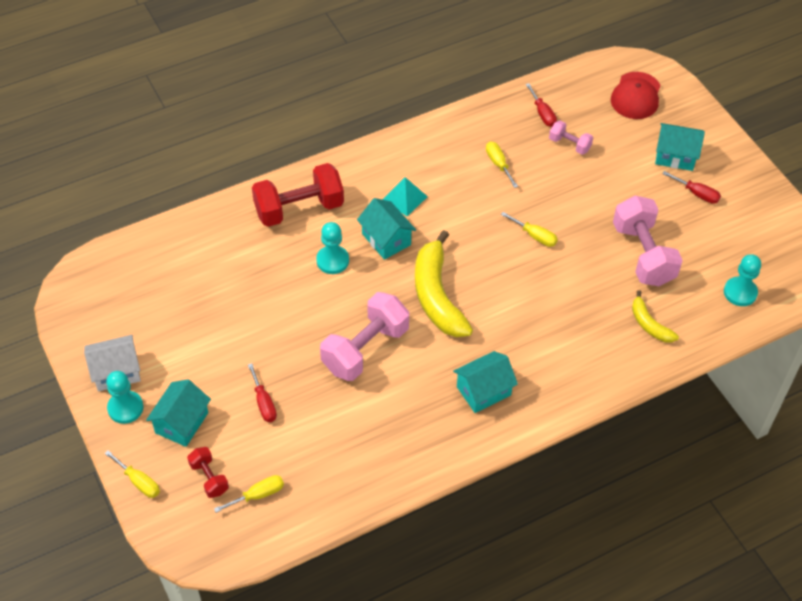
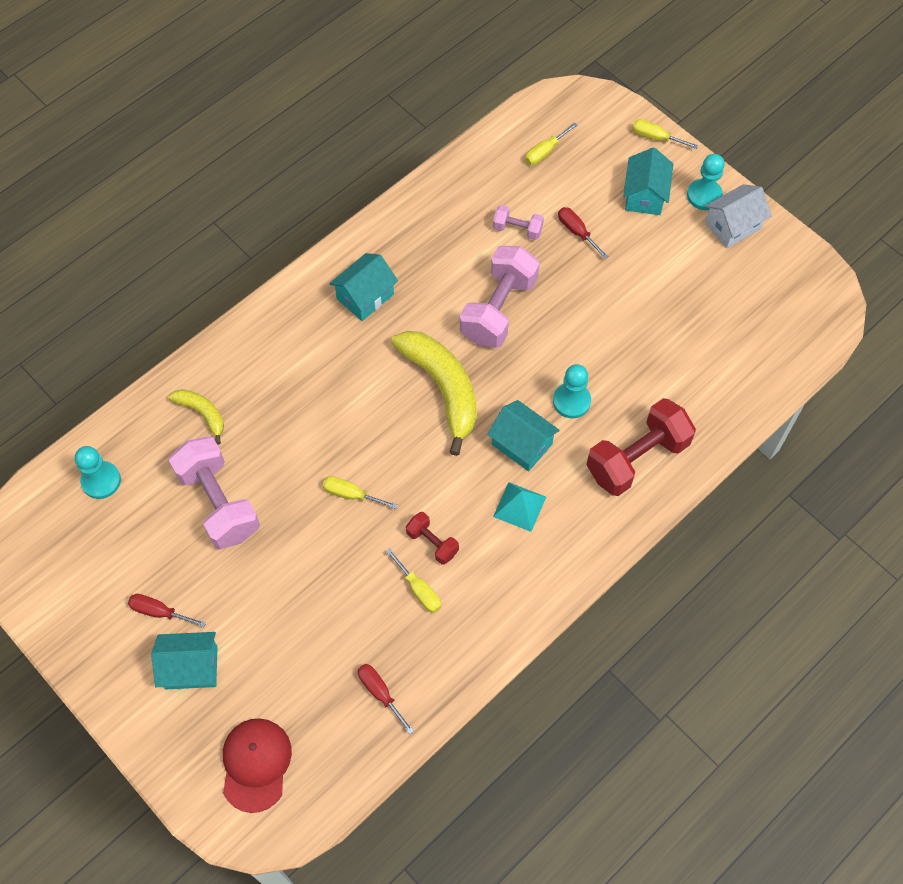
camera: 165 degrees right, 10 degrees up
red dumbbell [187,447,229,498] -> red dumbbell moved to [406,512,459,565]
pink dumbbell [549,120,593,155] -> pink dumbbell moved to [493,205,544,240]

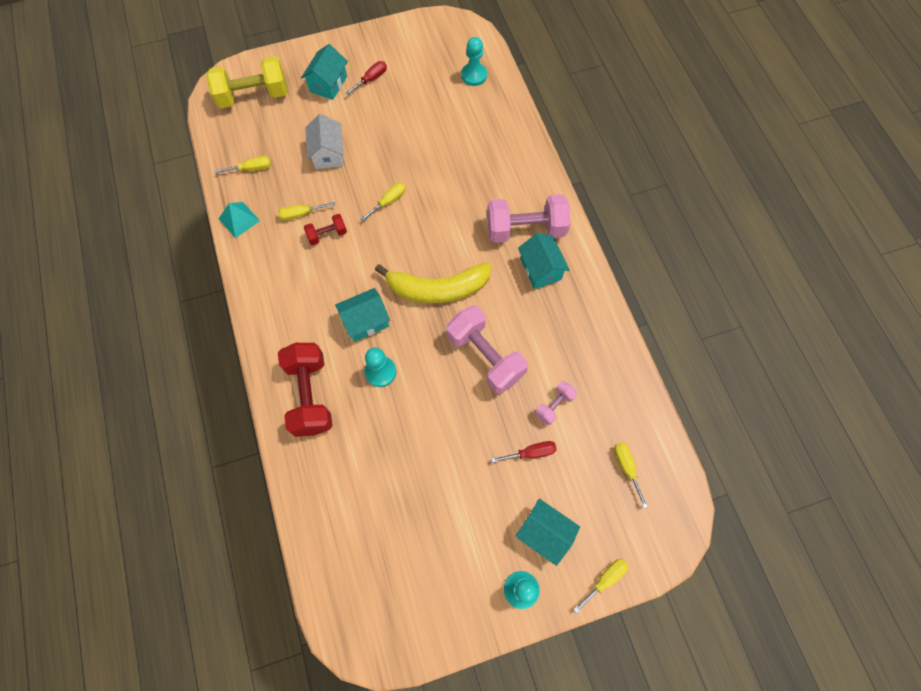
camera: 115 degrees right, 5 degrees up
yellow banana [168,389,224,445] -> none
pink dumbbell [169,436,260,549] -> pink dumbbell moved to [487,194,571,243]
red cap [223,718,292,813] -> yellow dumbbell [206,56,288,108]
red screwdriver [358,664,414,734] -> yellow screwdriver [215,156,271,173]
turquoise pyramid [493,482,546,532] -> turquoise pyramid moved to [219,202,260,238]
white house [705,184,772,248] -> white house moved to [305,114,343,169]

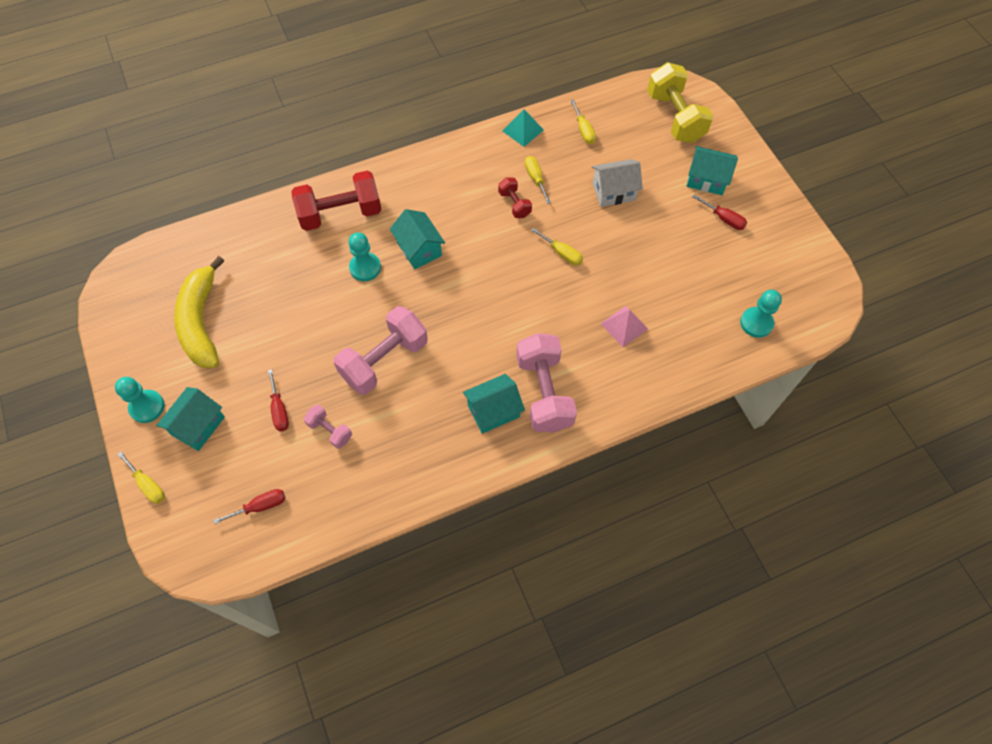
camera: 85 degrees right, 5 degrees down
yellow banana [375,263,492,303] -> yellow banana moved to [174,256,224,368]
yellow screwdriver [614,442,648,508] -> red screwdriver [213,489,285,524]
none -> pink pyramid [601,306,648,347]

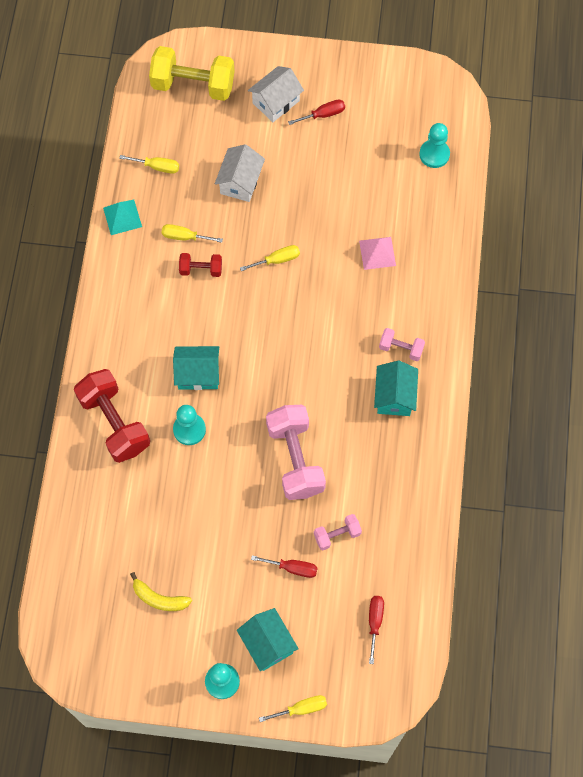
camera: 60 degrees left, 5 degrees up
yellow banana [174,256,224,368] -> yellow banana [130,572,192,611], size x0.52
red dumbbell [291,170,382,231] -> red dumbbell turned 45 degrees counterclockwise [74,369,150,463]
pink dumbbell [517,333,577,432] -> pink dumbbell [379,328,425,361], size x0.50
turquoise house [687,146,738,195] -> white house [248,66,304,122]

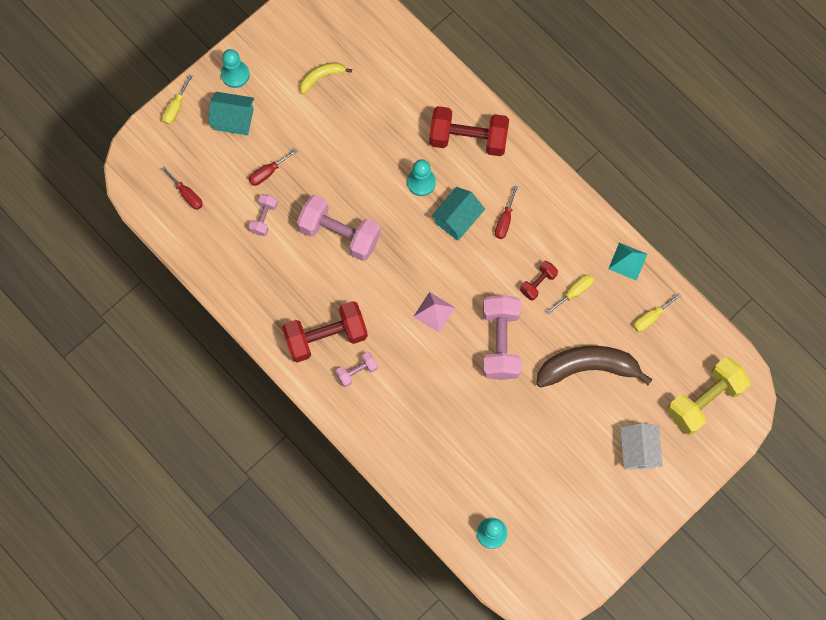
camera: 130 degrees right, 5 degrees up
white house [215,144,265,202] -> brown banana [536,346,653,387]
yellow screwdriver [240,245,300,271] -> pink dumbbell [483,295,521,380]
red screwdriver [288,99,345,125] -> red screwdriver moved to [495,186,518,239]
pink pyramid [359,237,396,270] -> pink pyramid moved to [413,292,455,332]
turquoise house [374,361,418,416] -> red dumbbell [282,301,368,363]

